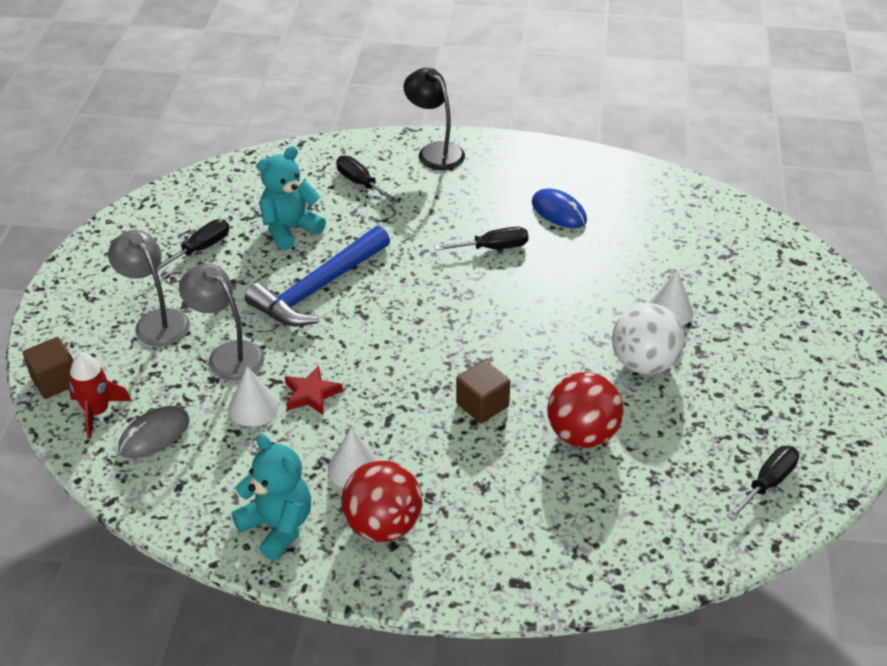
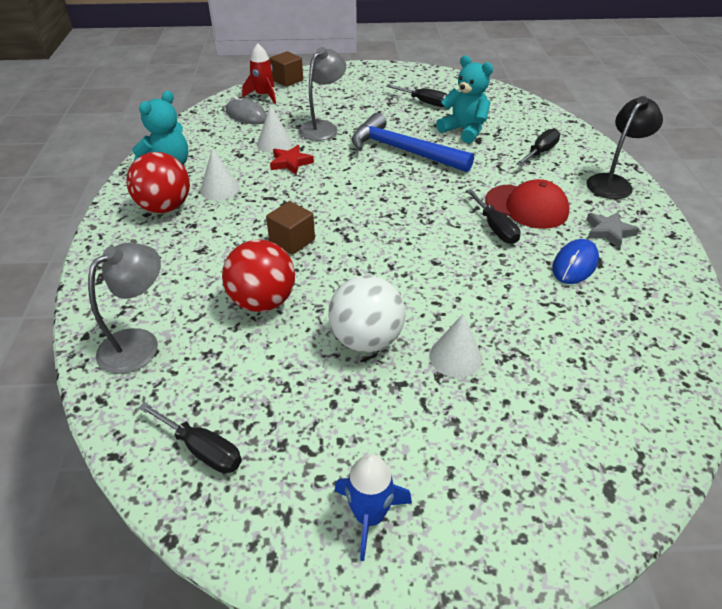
camera: 80 degrees right, 0 degrees up
grey lamp [108,230,190,346] -> grey lamp moved to [88,243,161,374]
none -> blue rocket [335,454,412,561]
none -> red cap [485,179,569,229]
none -> grey star [586,212,639,248]

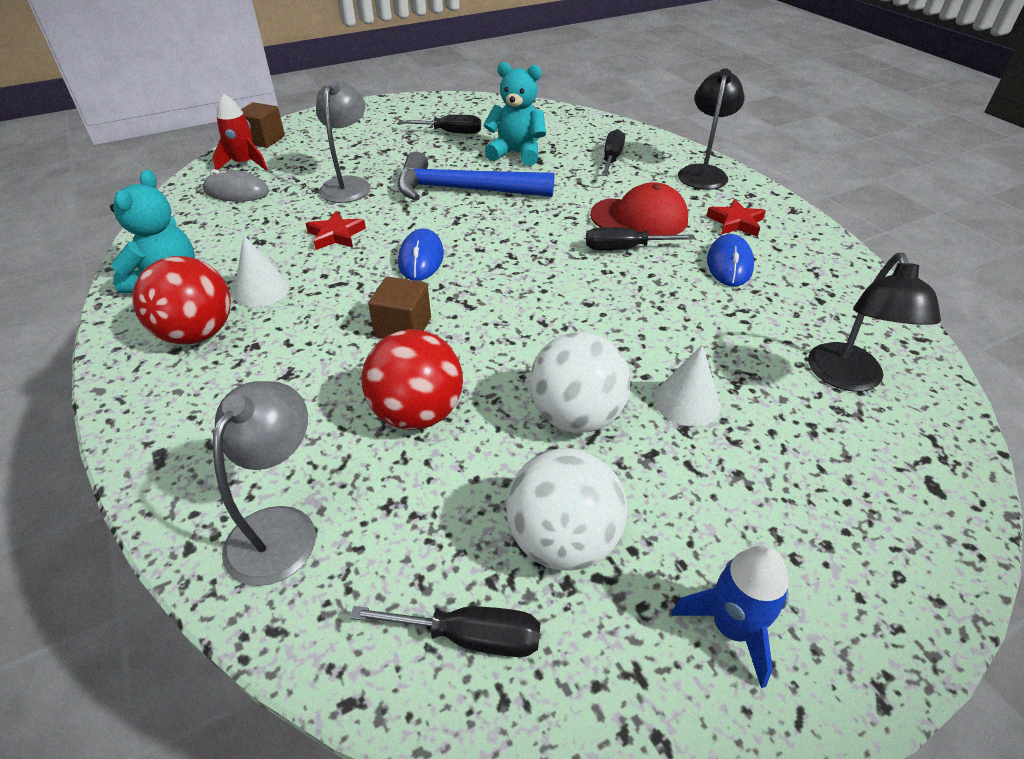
camera: 25 degrees left, 0 degrees up
white cone [257,105,292,153] -> none
black screwdriver [466,189,520,244] -> black screwdriver turned 135 degrees clockwise [586,227,695,250]
grey star [586,212,639,248] -> red star [706,199,766,237]
none -> blue mouse [398,228,444,281]
none -> white ball [506,448,627,571]
none -> black lamp [808,253,941,391]

